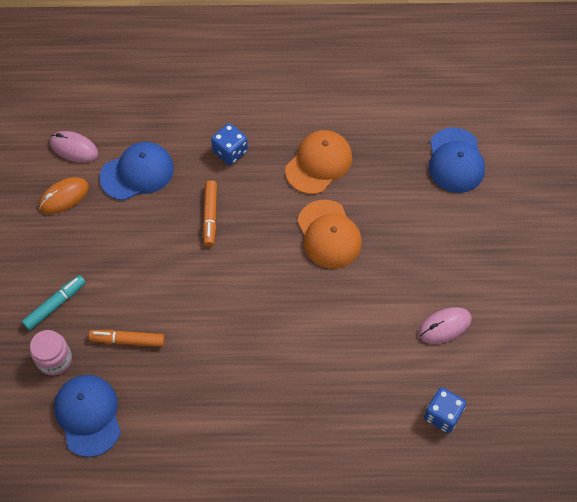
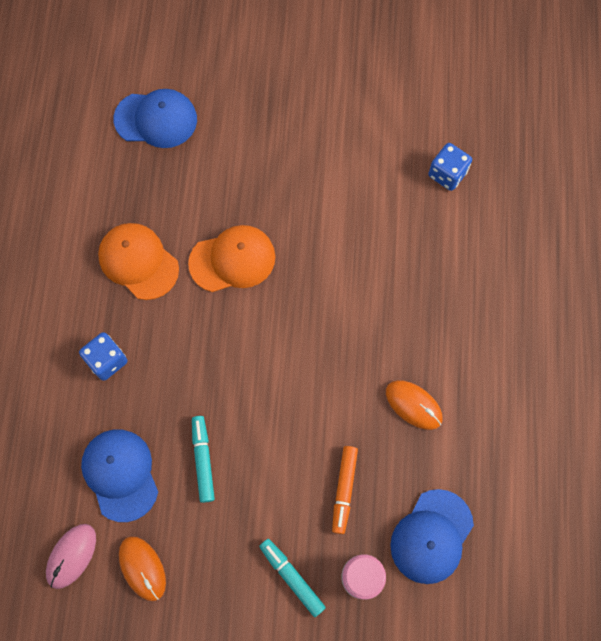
camera: 85 degrees left, 10 degrees up
blue cap [54,375,121,457] -> blue cap turned 45 degrees counterclockwise [390,489,474,584]
orange marker [203,180,217,246] -> none
pink mouse [418,307,472,344] -> none
none -> turquoise marker [192,416,215,503]
none -> orange mouse [386,380,442,430]

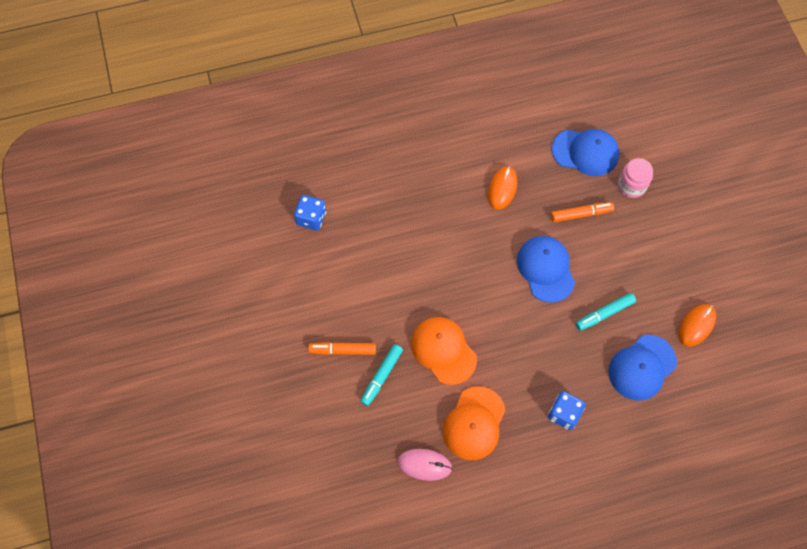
camera: 110 degrees left, 5 degrees down
pink mouse [46,524,96,589] -> pink mouse moved to [398,449,452,481]
blue cap [113,89,197,148] -> blue cap moved to [517,236,575,303]
turquoise marker [259,539,326,617] -> turquoise marker moved to [360,344,403,406]
none -> orange marker [308,342,376,355]

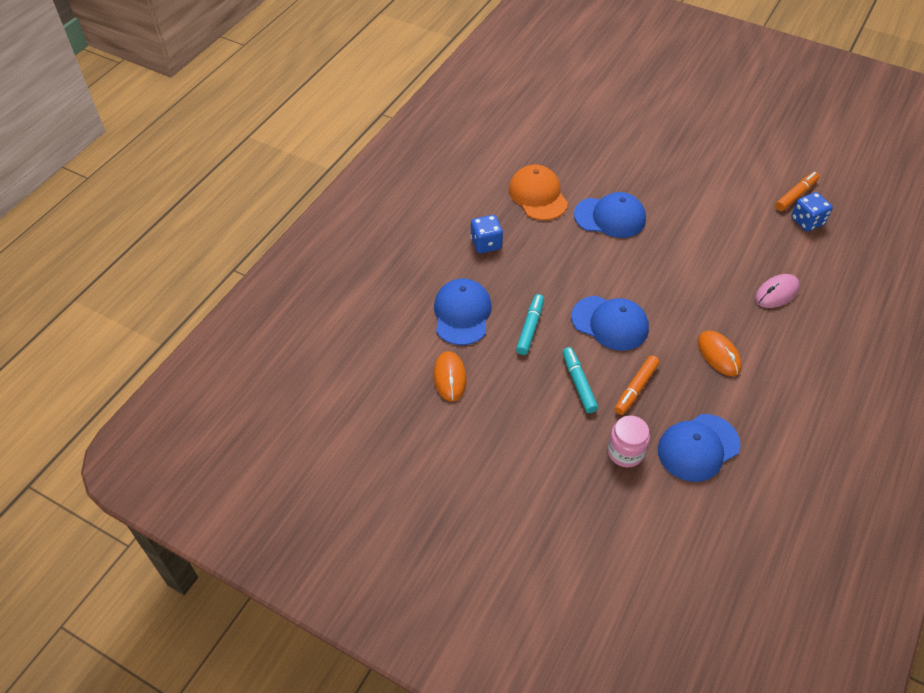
camera: 135 degrees right, 15 degrees down
orange marker [308,342,376,355] -> orange marker moved to [775,172,819,211]
turquoise marker [360,344,403,406] -> turquoise marker moved to [562,347,598,413]
pink mouse [398,449,452,481] -> pink mouse moved to [755,274,800,308]
orange cap [411,317,477,385] -> blue cap [574,192,646,238]

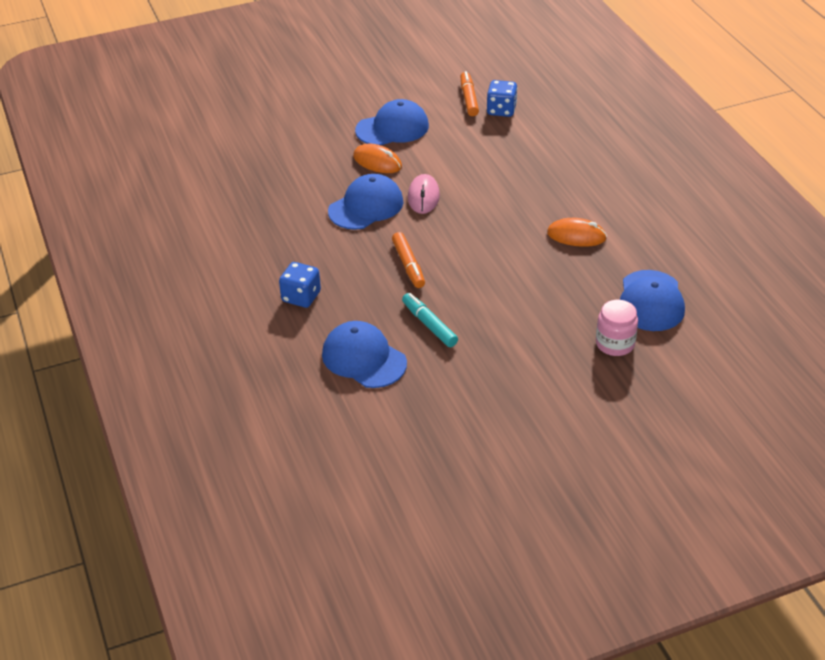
camera: 50 degrees left, 10 degrees down
orange mouse [434,351,467,401] -> orange mouse moved to [353,144,402,173]
orange cap [509,165,568,220] -> none
turquoise marker [562,347,598,413] -> none
blue cap [571,296,649,351] -> blue cap moved to [355,99,429,145]
orange marker [615,355,660,415] -> orange marker moved to [392,232,425,288]
pink mouse [755,274,800,308] -> pink mouse moved to [408,174,440,214]

